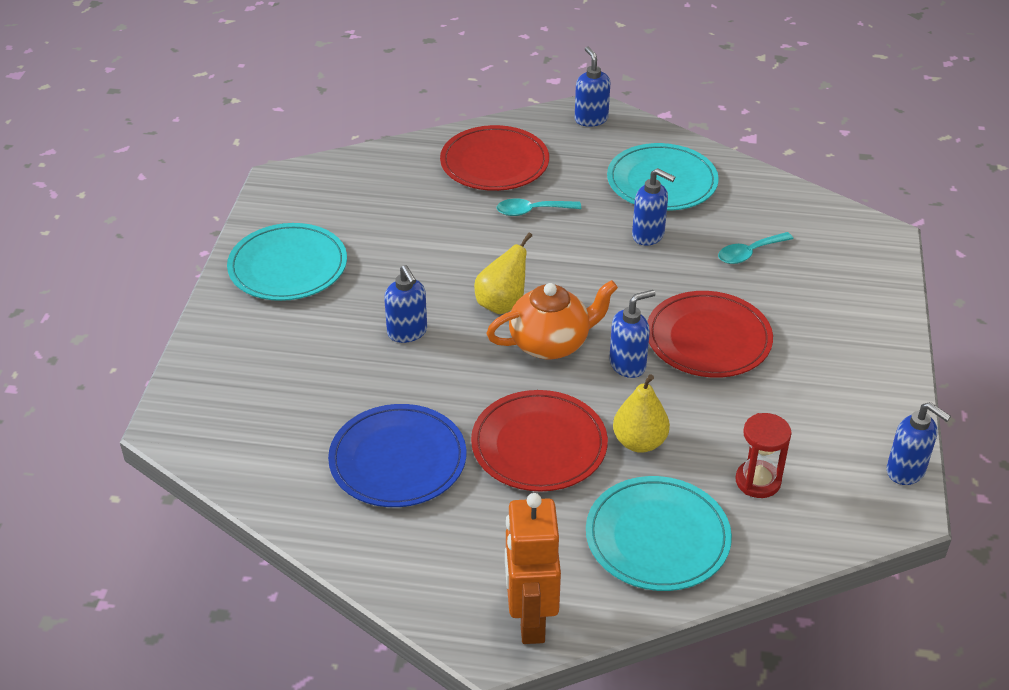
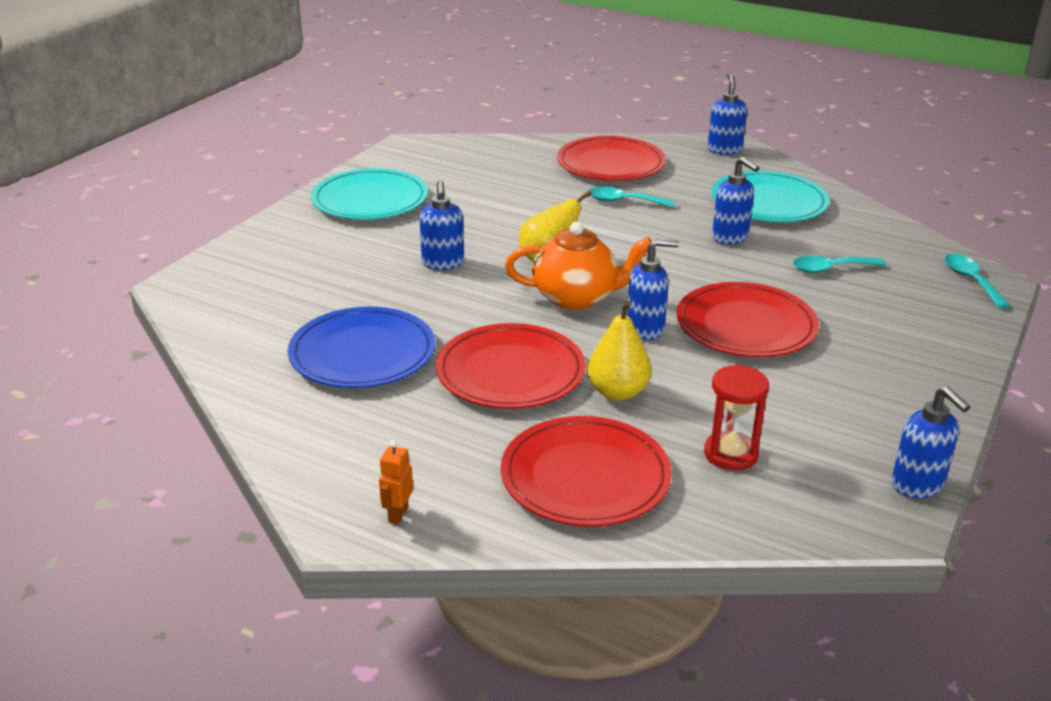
camera: 20 degrees right, 10 degrees down
orange robot [505,493,561,644] -> orange robot [379,440,413,524], size x0.42
turquoise plate [586,476,732,591] -> red plate [501,416,672,527]
none -> turquoise spoon [945,254,1010,308]

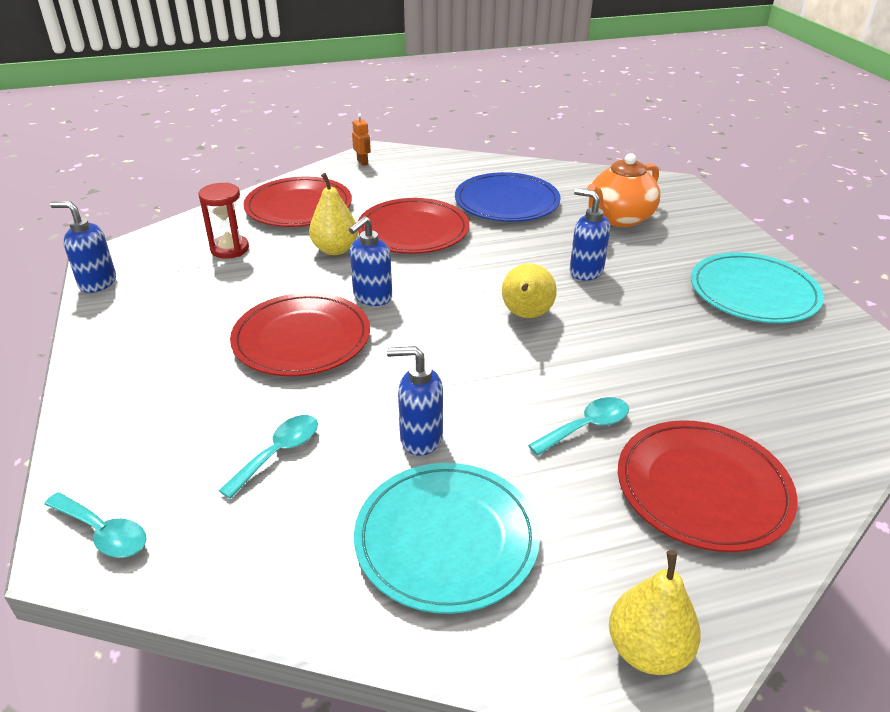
camera: 135 degrees right, 5 degrees up
orange teapot [505,222,652,310] -> orange teapot moved to [587,153,660,227]
blue soap dispenser [708,73,747,155] -> yellow pear [609,550,701,675]

